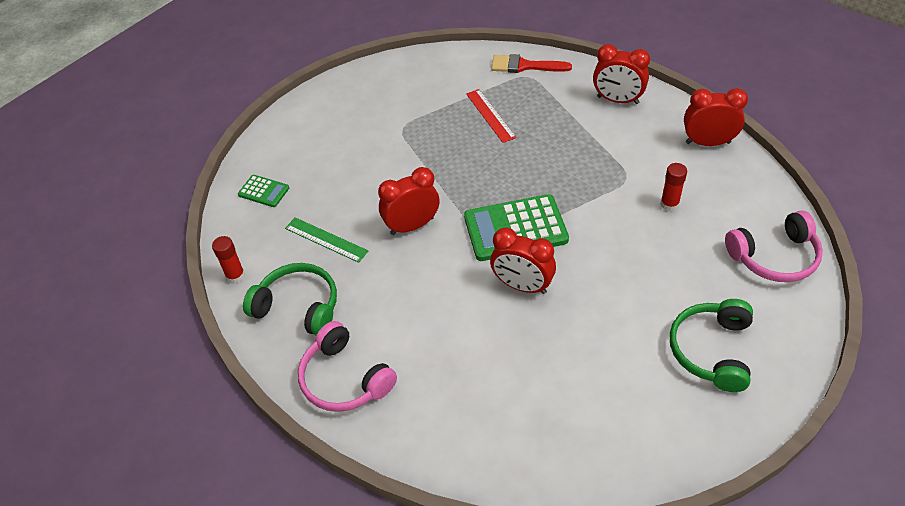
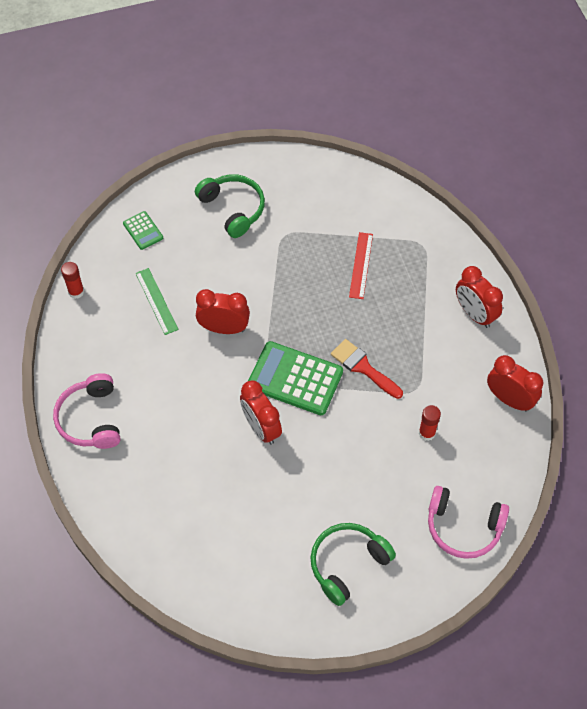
camera: 30 degrees right, 10 degrees up
green headphones [243,263,337,335] -> green headphones moved to [195,174,265,238]
red brush [491,54,572,73] -> red brush moved to [331,339,403,399]

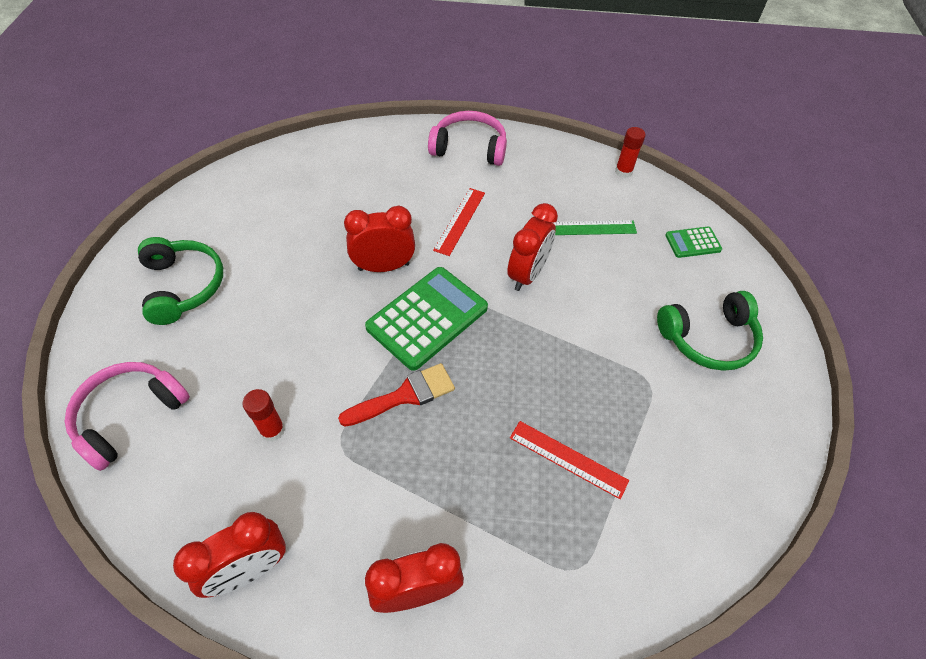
camera: 110 degrees right, 5 degrees down
none -> red ruler [433,188,485,256]

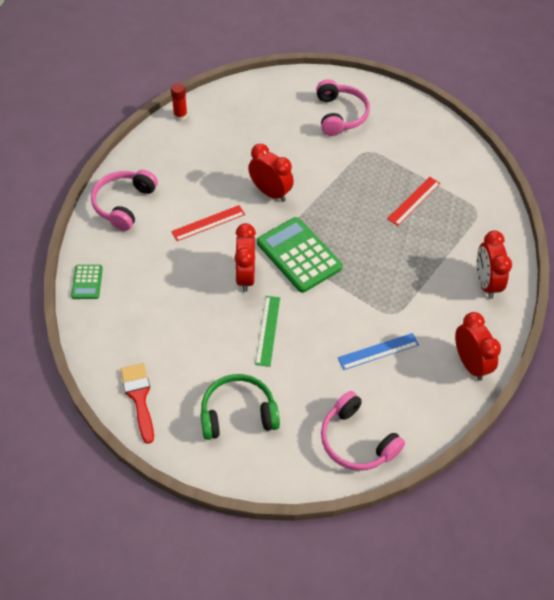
camera: 80 degrees left, 0 degrees up
red glue stick [242,389,285,442] -> blue ruler [338,333,419,370]
red brush [338,363,455,426] -> red brush moved to [120,363,154,444]
red ruler [433,188,485,256] -> red ruler turned 60 degrees counterclockwise [171,205,245,241]
green ruler [553,220,637,235] -> green ruler moved to [255,296,280,367]
green headphones [657,291,763,371] -> pink headphones [316,79,370,136]
green calculator [665,227,722,258] -> green calculator moved to [71,265,103,299]

